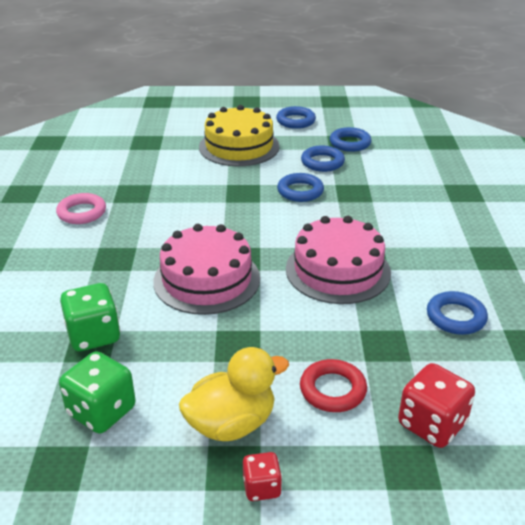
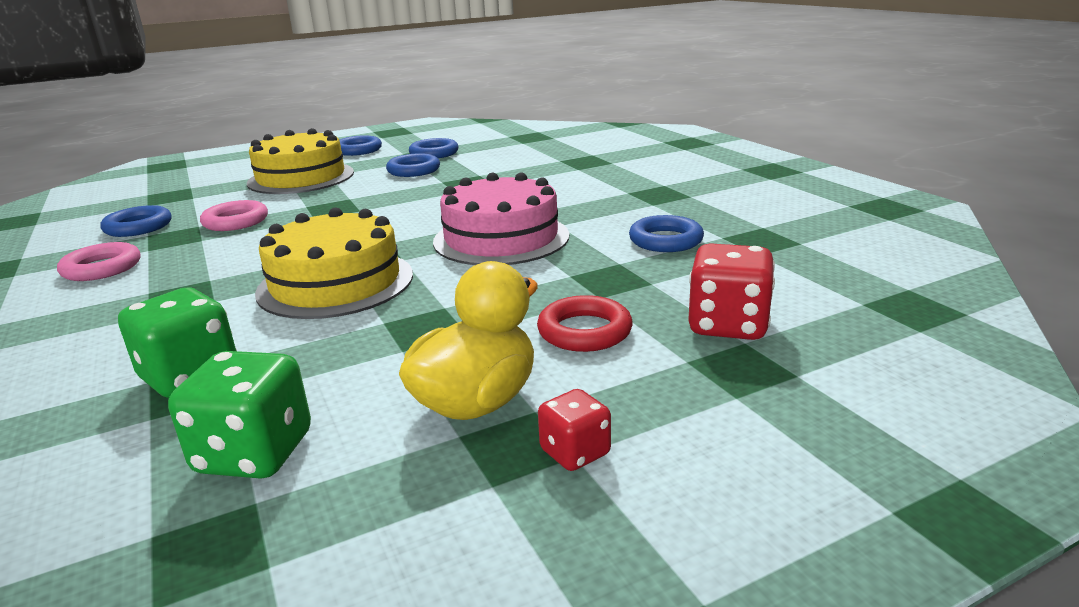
camera: 25 degrees left, 10 degrees down
pink cake [153,224,260,315] -> yellow cake [255,208,413,319]
blue ring [277,173,324,202] -> blue ring moved to [100,205,172,237]
none -> pink ring [200,200,268,231]

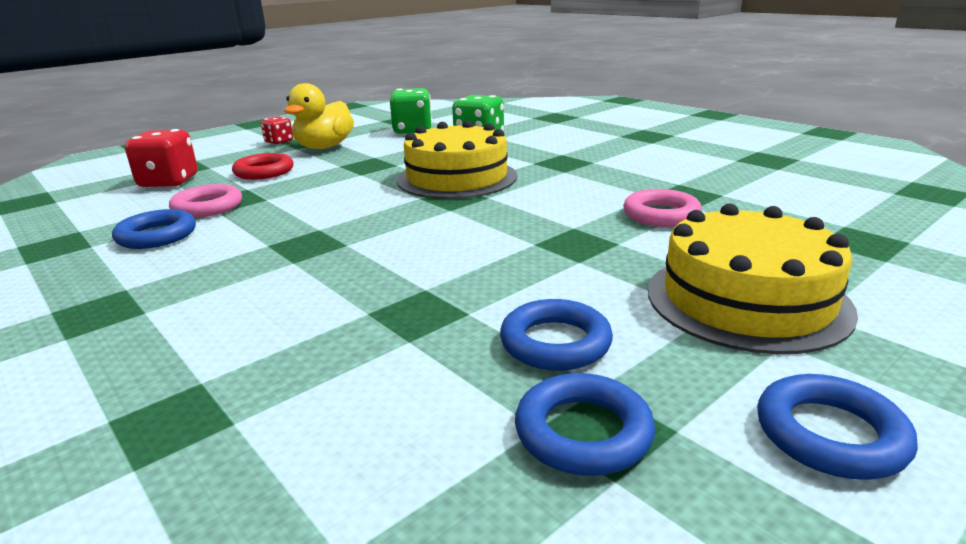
camera: 165 degrees right, 0 degrees up
pink ring [57,242,140,281] -> pink ring moved to [169,184,242,218]
blue ring [100,205,172,237] -> none
pink cake [433,172,569,265] -> none

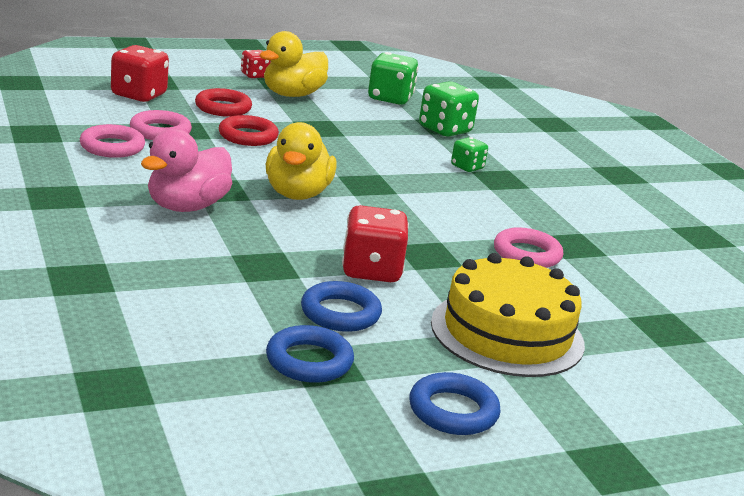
camera: 15 degrees right, 0 degrees up
blue ring [112,209,196,249] -> pink ring [80,124,145,158]
yellow cake [397,121,517,199] -> none
none -> pink duck [141,128,232,212]
none -> red ring [219,115,279,146]
none -> yellow duck [266,122,337,200]
none -> red dice [342,205,409,282]
none -> green dice [451,137,488,172]

